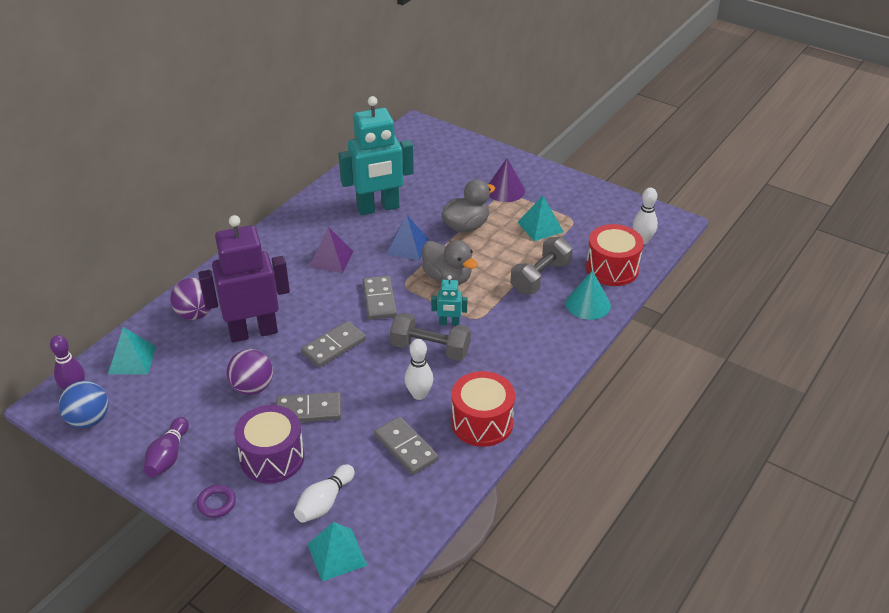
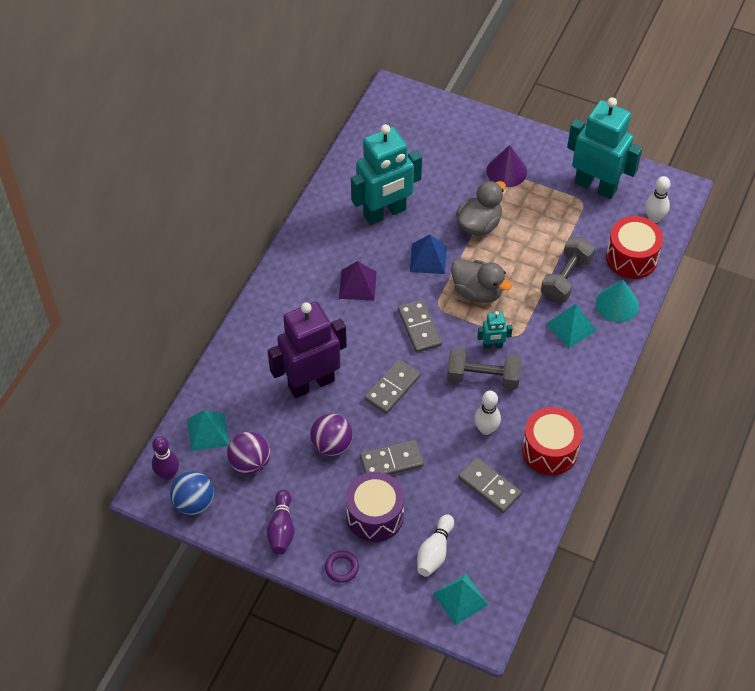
camera: 10 degrees left, 15 degrees up
purple ball [170,278,211,320] -> purple ball moved to [227,432,270,475]
turquoise pyramid [517,196,564,241] -> turquoise pyramid moved to [546,304,597,348]
none -> turquoise robot [567,97,642,199]

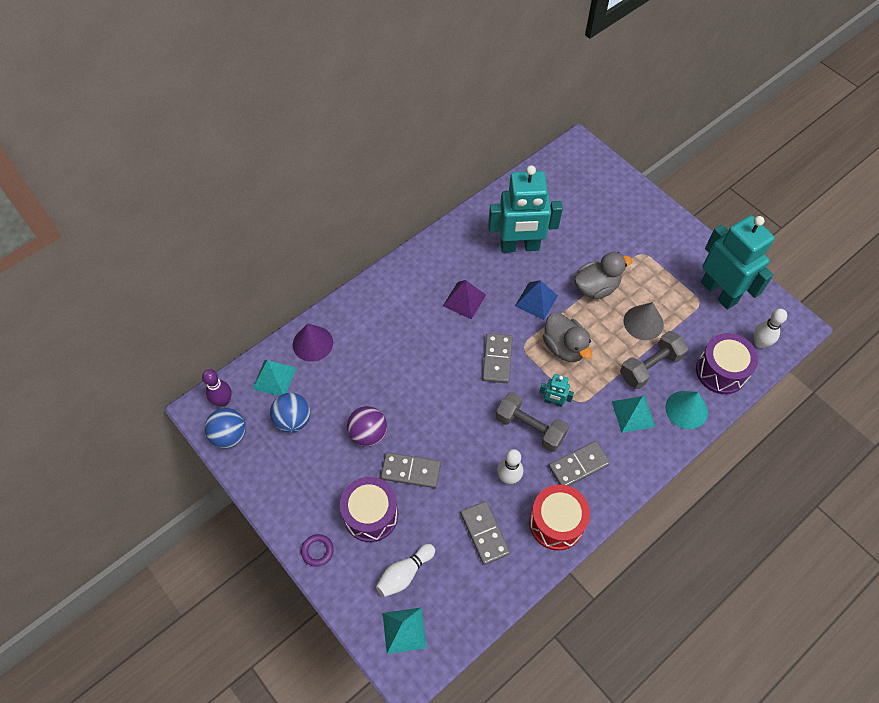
camera: 25 degrees right, 5 degrees up
purple ball [227,432,270,475] -> blue ball [270,393,310,433]
purple bowling pin [267,489,294,554] -> none
purple robot [268,302,347,398] -> none
grey domino [365,359,421,414] -> grey domino moved to [549,441,610,486]
purple cone [486,145,527,187] -> purple cone moved to [293,324,333,362]
red drum [606,216,663,279] -> purple drum [696,333,758,394]
none -> grey cone [624,302,664,340]

